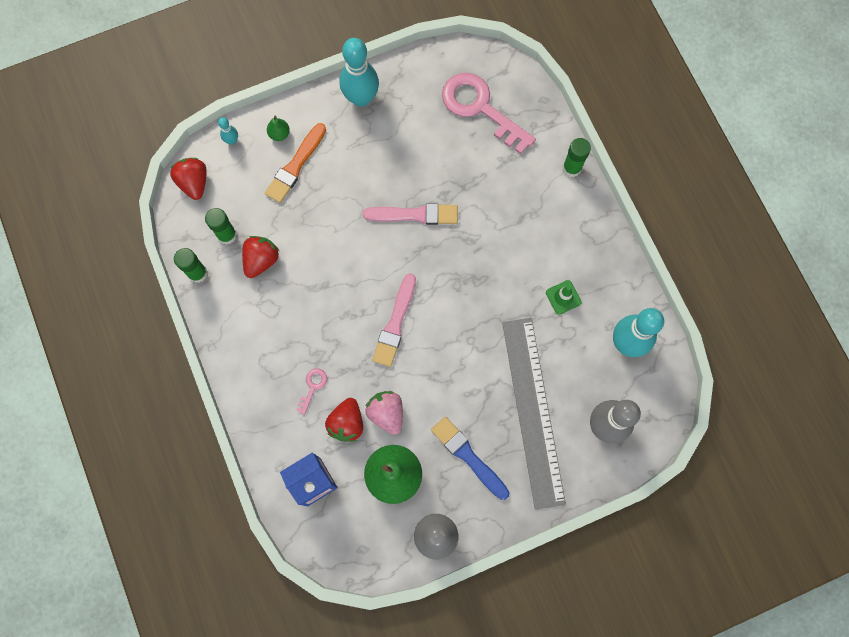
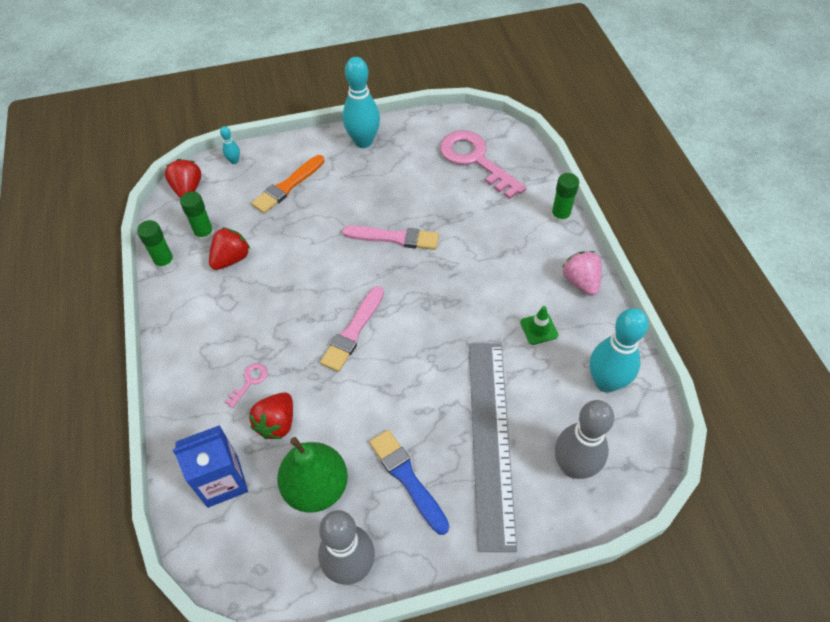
camera: 10 degrees right, 20 degrees down
green pear [267,116,290,141] -> none
pink strawberry [365,391,403,435] -> pink strawberry moved to [563,251,602,296]

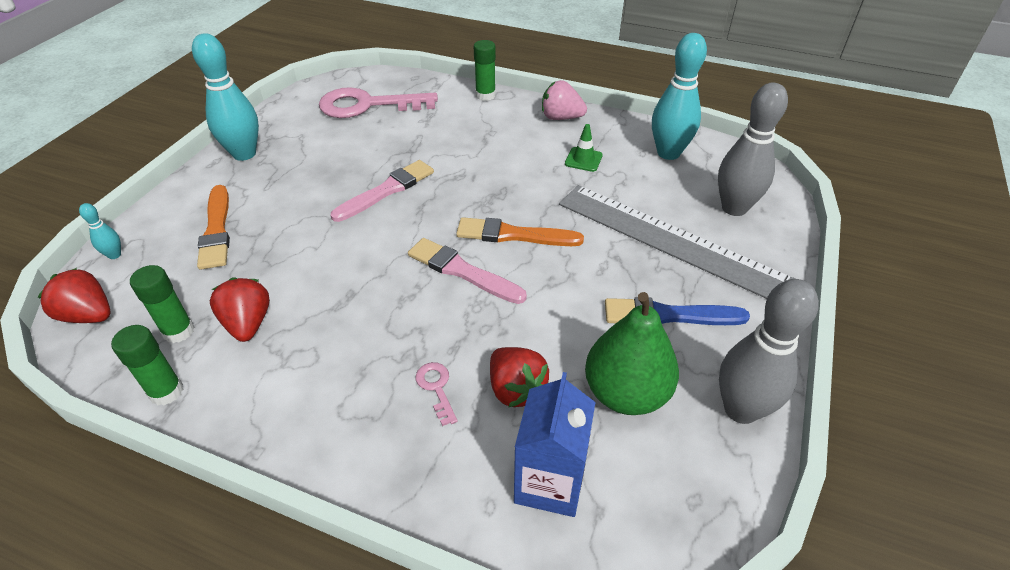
camera: 55 degrees left, 10 degrees down
pink brush [320,286,384,372] -> pink brush turned 150 degrees clockwise [408,238,527,304]
none -> orange brush [456,217,584,246]

